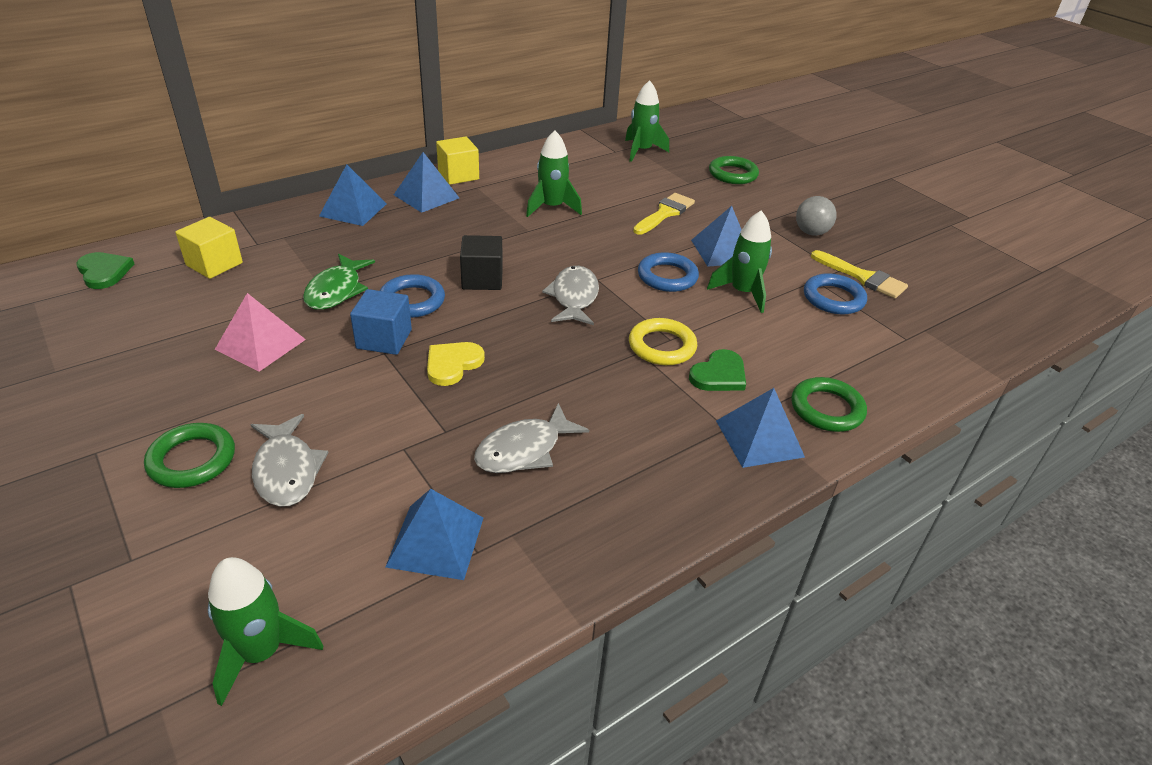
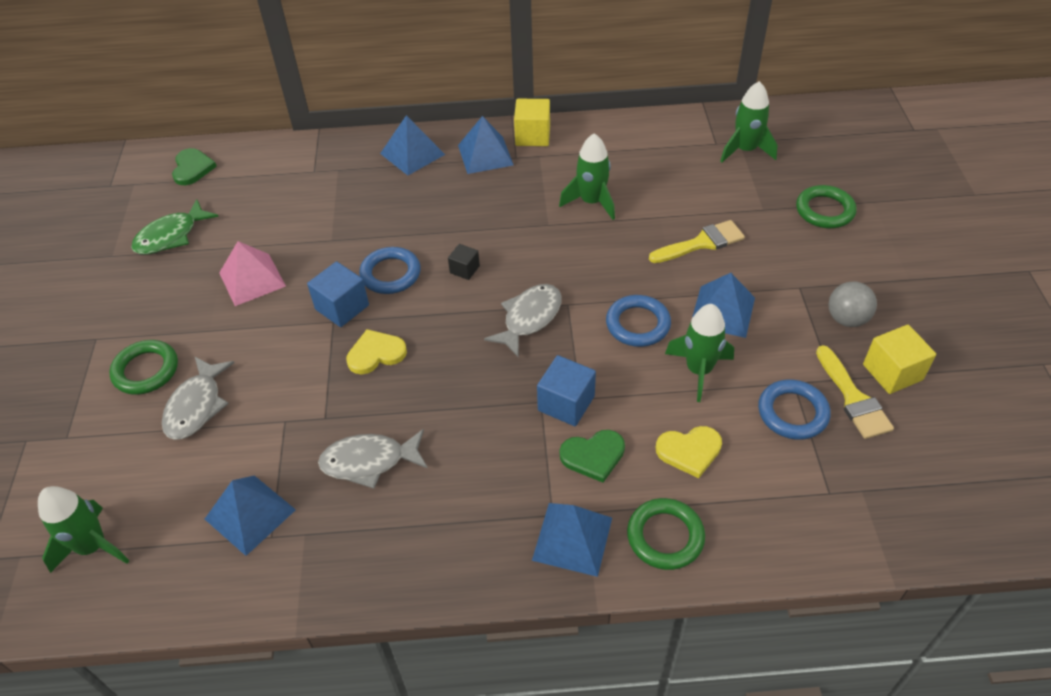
camera: 35 degrees right, 10 degrees up
yellow cube [175,217,243,279] -> yellow cube moved to [863,325,936,394]
green fish [303,254,375,310] -> green fish moved to [131,199,219,254]
black cube [460,235,503,290] -> black cube [448,244,480,280], size x0.59
yellow ring [629,318,697,365] -> blue cube [537,355,596,426]
none -> yellow heart [656,426,722,478]

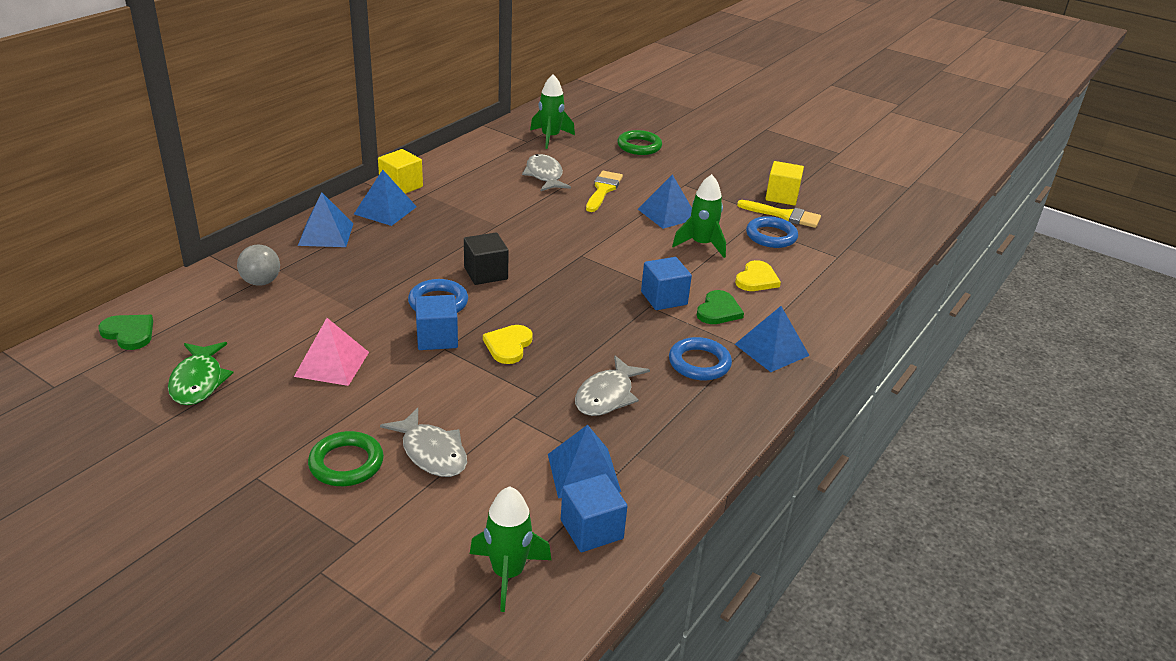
camera: 55 degrees left, 15 degrees down
black cube [448,244,480,280] -> black cube [464,232,509,285], size x1.70
grey fish [484,284,562,358] -> grey fish moved to [522,154,571,191]
green rocket [559,133,615,220] -> none
blue ring [606,295,671,347] -> blue ring moved to [669,337,732,380]
green ring [627,498,705,570] -> none
grey ball [828,281,877,327] -> grey ball moved to [237,245,280,286]
none -> blue cube [561,474,627,552]

